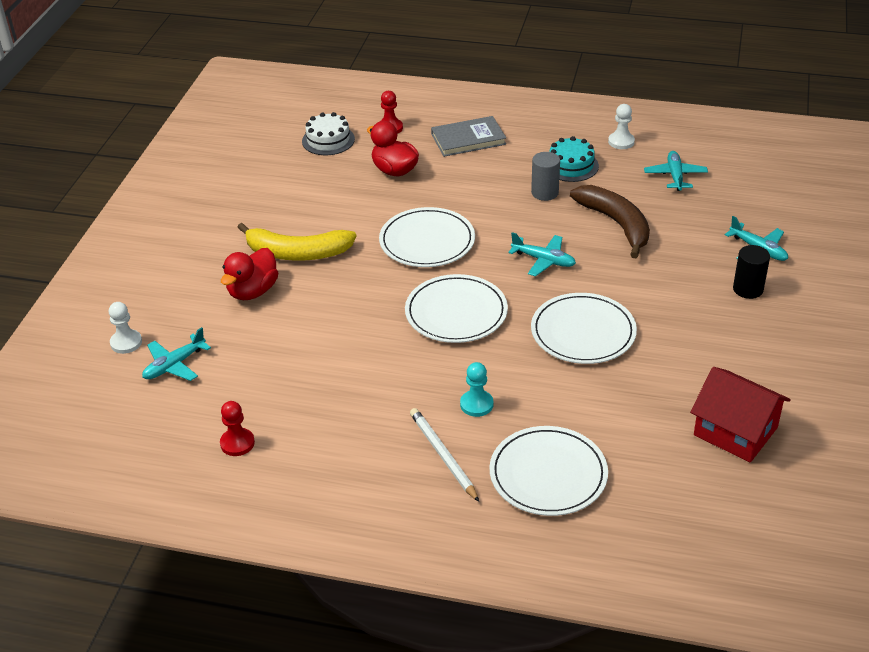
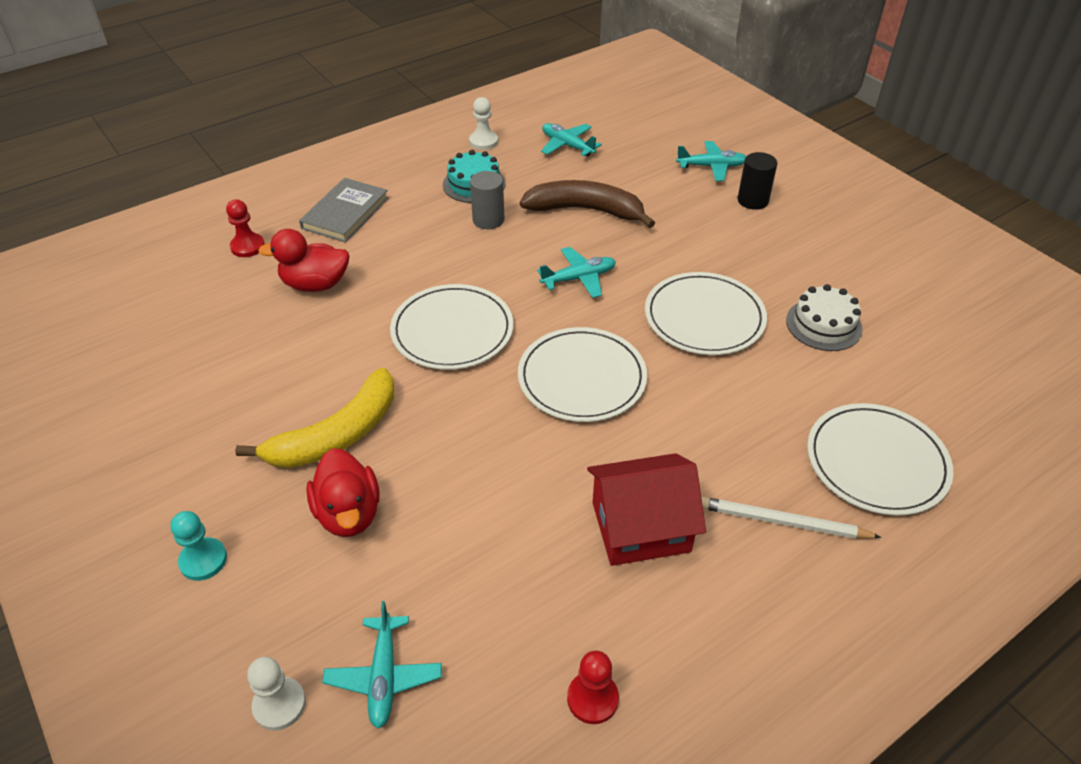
camera: 50 degrees left, 5 degrees up
white cake [302,112,355,155] -> white cake moved to [786,284,863,351]
turquoise pawn [460,362,493,417] -> turquoise pawn moved to [170,511,227,581]
red house [690,367,791,463] -> red house moved to [587,453,706,566]

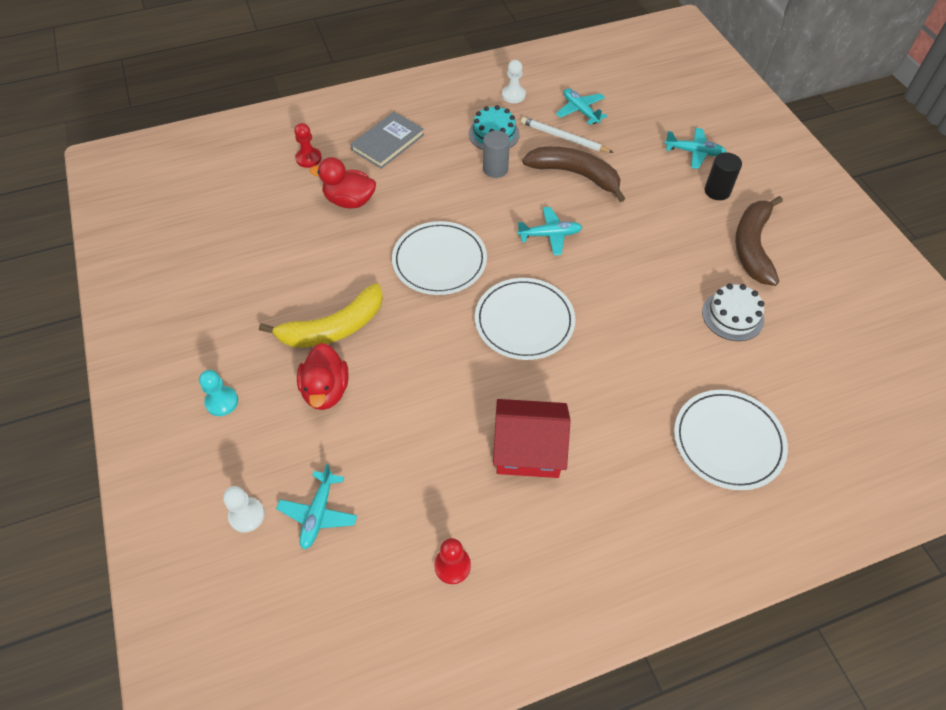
camera: 15 degrees right, 10 degrees up
white plate [645,272,767,355] -> none
white pencil [701,497,881,539] -> white pencil moved to [521,117,614,153]
none -> brown banana [735,196,783,286]

